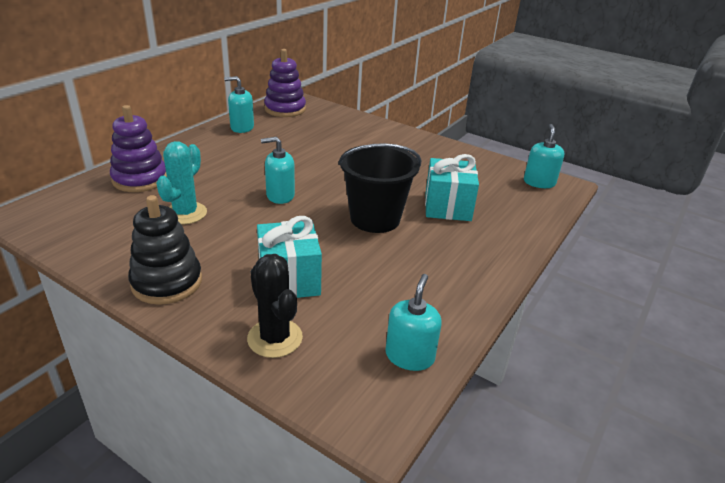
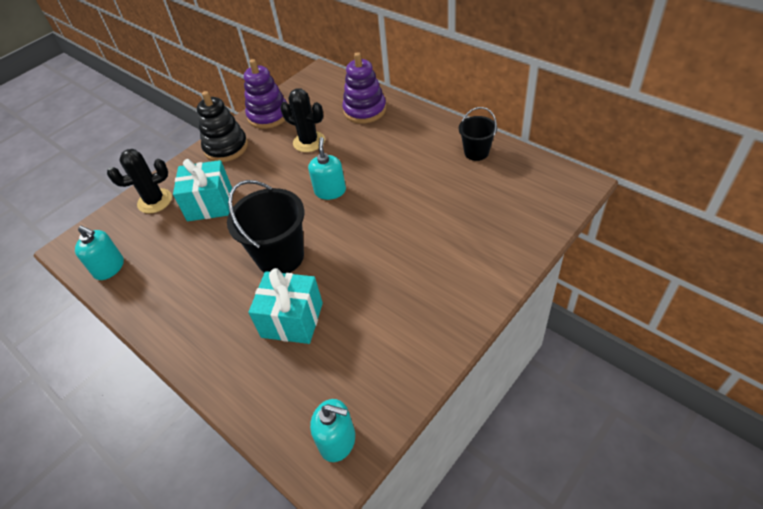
camera: 105 degrees right, 15 degrees up
turquoise cactus [156,141,207,225] -> black cactus [280,89,325,152]
turquoise soap dispenser [224,76,254,133] -> black bucket [459,107,497,161]
purple stacking toy [264,49,306,117] -> purple stacking toy moved to [244,59,286,129]

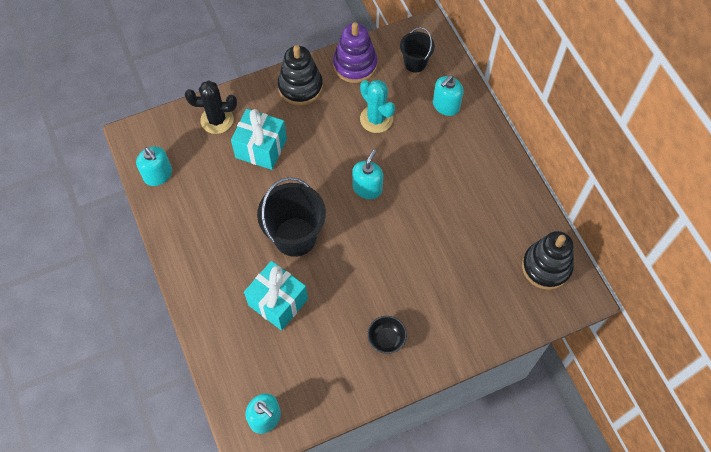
camera: 20 degrees right, 15 degrees up
black cactus [280,89,325,152] -> turquoise cactus [360,80,395,133]
purple stacking toy [342,52,386,124] -> turquoise soap dispenser [433,75,463,116]
black bucket [459,107,497,161] -> black bucket moved to [400,27,435,73]
none -> black bowl [367,316,407,354]
none -> black stacking toy [522,231,574,290]

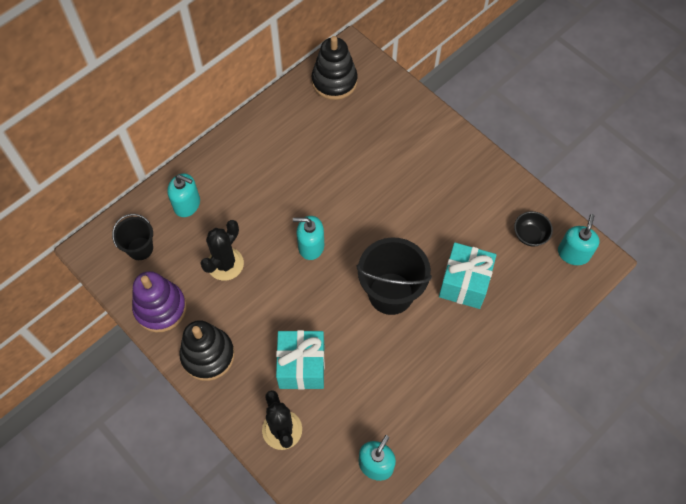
camera: 110 degrees left, 0 degrees up
turquoise cactus [360,80,395,133] -> black cactus [200,220,244,281]
black bowl [367,316,407,354] -> black bowl moved to [514,211,553,246]

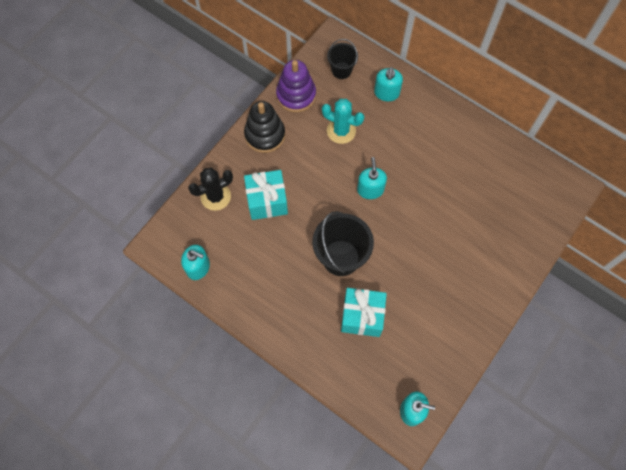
camera: 80 degrees right, 5 degrees up
black cactus [200,220,244,281] -> turquoise cactus [322,99,364,144]
black stacking toy [312,36,358,100] -> none
black bowl [514,211,553,246] -> none

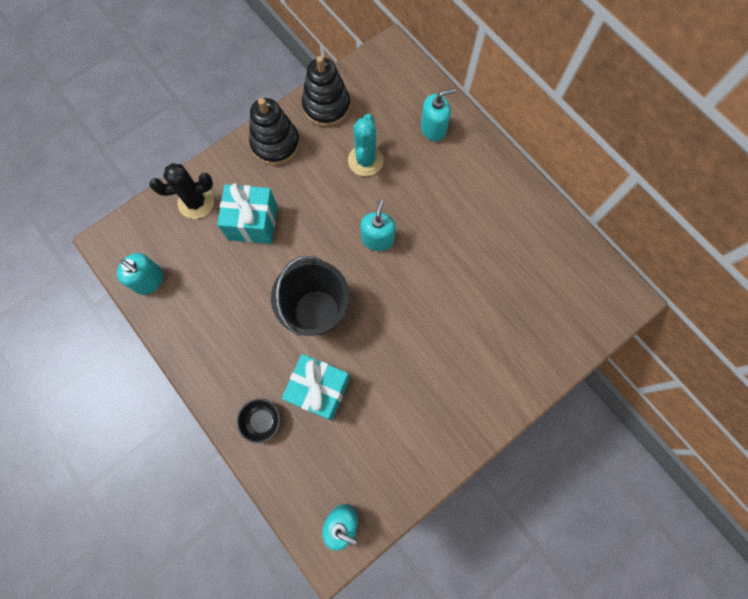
camera: 15 degrees right, 5 degrees up
purple stacking toy [276,60,316,112] -> black stacking toy [302,56,350,127]
turquoise cactus [322,99,364,144] -> turquoise cactus turned 60 degrees clockwise [348,114,383,176]
black bucket [327,39,358,79] -> none
turquoise soap dispenser [374,67,403,101] -> turquoise soap dispenser turned 135 degrees counterclockwise [421,89,456,141]
none -> black bowl [237,399,280,443]

